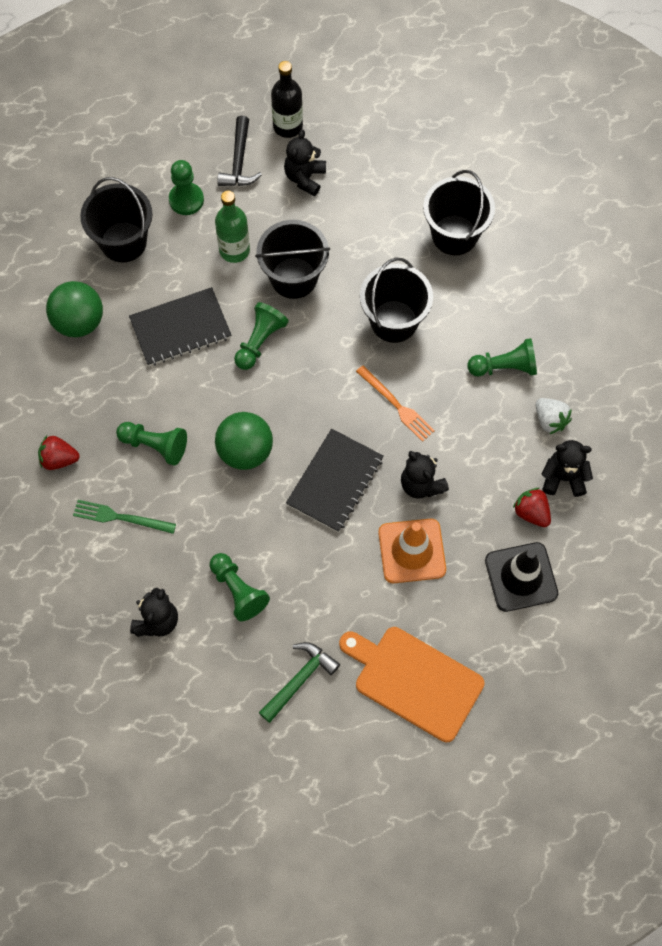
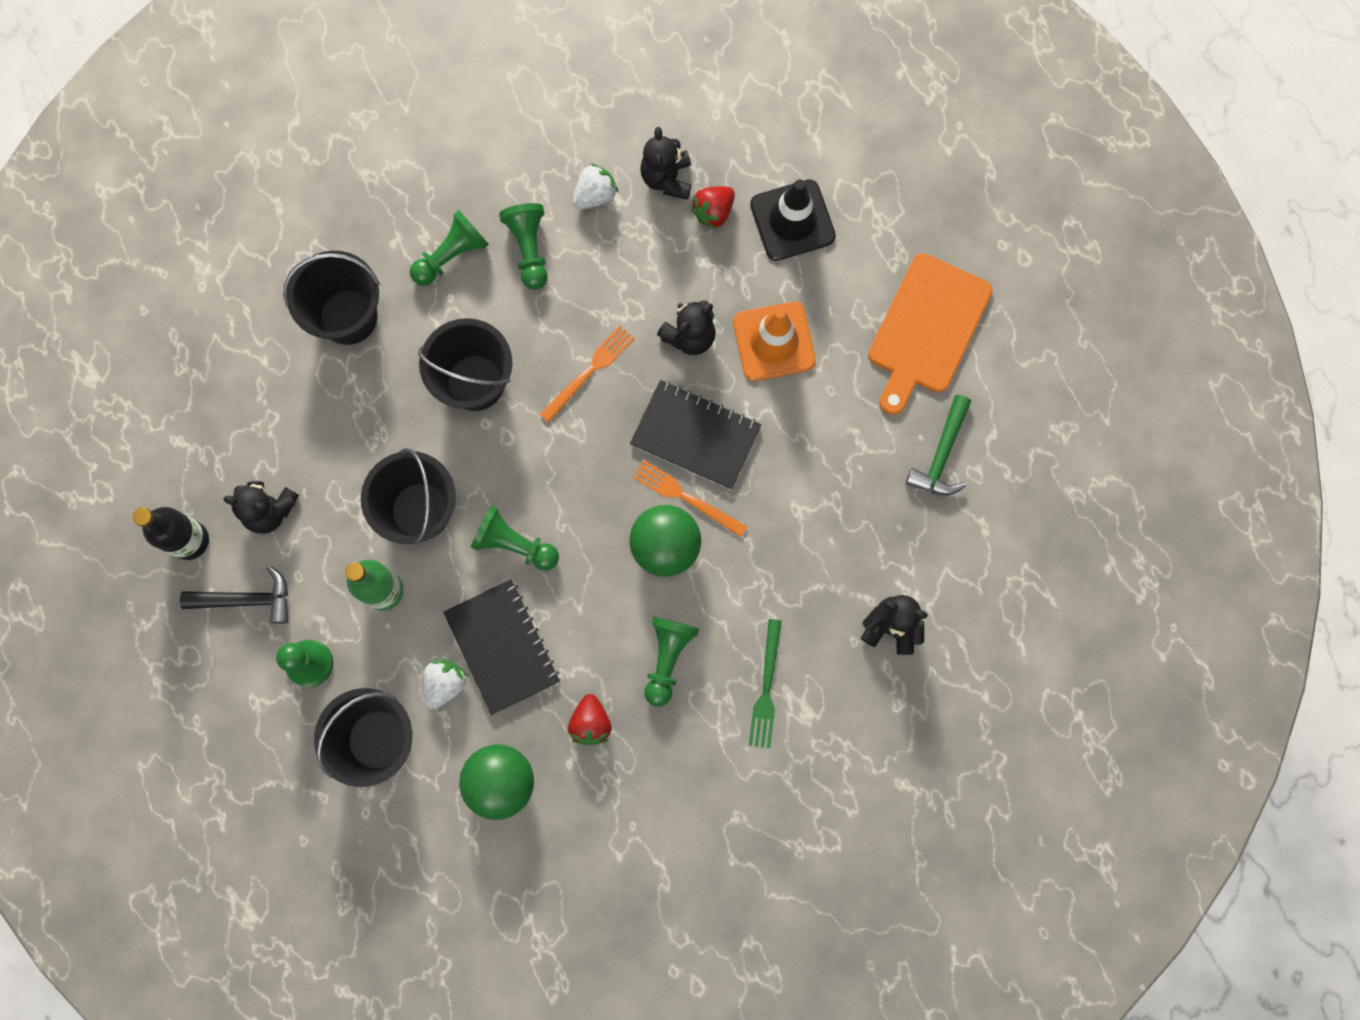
camera: 95 degrees left, 10 degrees up
red strawberry [38,436,80,470] -> red strawberry moved to [568,694,612,745]
green pawn [210,553,270,621] -> green pawn moved to [410,210,489,286]
green hammer [259,642,340,723] -> green hammer turned 105 degrees counterclockwise [906,395,971,496]
none -> white strawberry [423,659,468,709]
none -> orange fork [633,460,747,537]

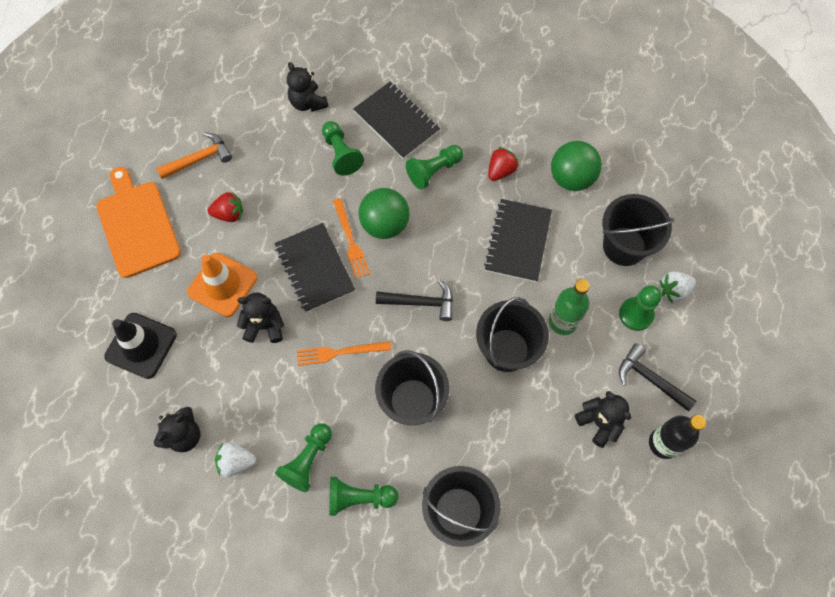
camera: 140 degrees left, 10 degrees down
white strawberry [423,659,468,709] -> white strawberry moved to [659,271,696,303]
green pawn [471,505,559,571] -> green pawn moved to [322,121,364,176]
red strawberry [690,186,735,230] -> red strawberry moved to [208,191,243,222]
green fork [749,619,782,748] -> black notebook [353,81,440,159]
orange cutting board [868,253,993,415] -> orange cutting board turned 90 degrees counterclockwise [96,167,181,278]
green hammer [906,395,971,496] -> orange hammer [156,132,232,179]
none -> black hammer [376,279,453,321]

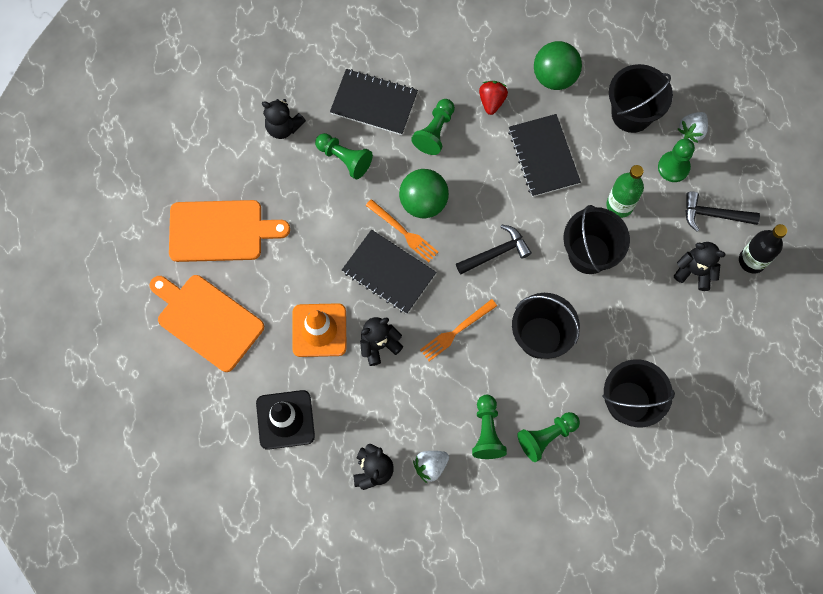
camera: 30 degrees left, 5 degrees up
orange hammer [156,132,232,179] -> orange cutting board [169,200,290,262]
red strawberry [208,191,243,222] -> none

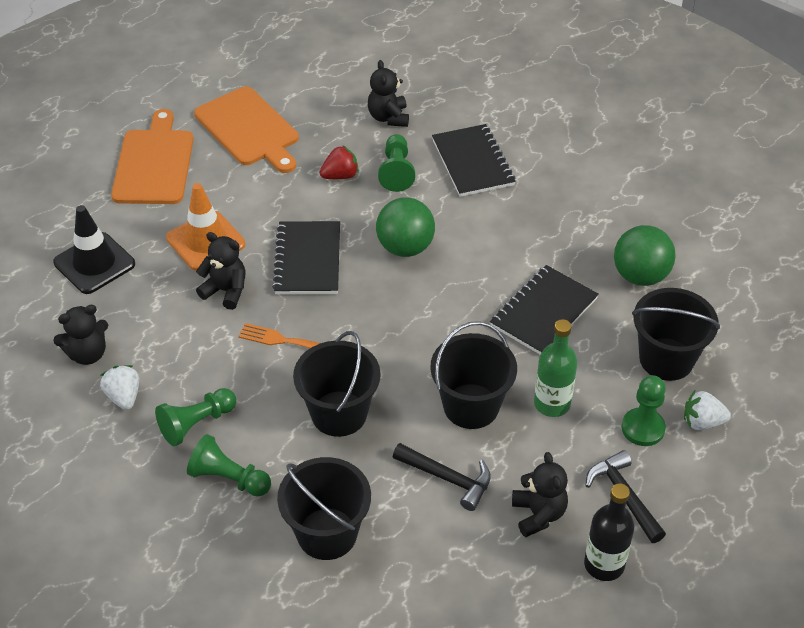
camera: 55 degrees right, 25 degrees down
orange fork [366,199,438,262] -> none
green pawn [411,99,455,155] -> none
white strawberry [413,451,449,483] -> white strawberry turned 45 degrees clockwise [100,365,139,410]
black hammer [456,225,532,275] -> black hammer moved to [393,443,491,511]
red strawberry [479,81,508,115] -> red strawberry moved to [320,145,359,179]

